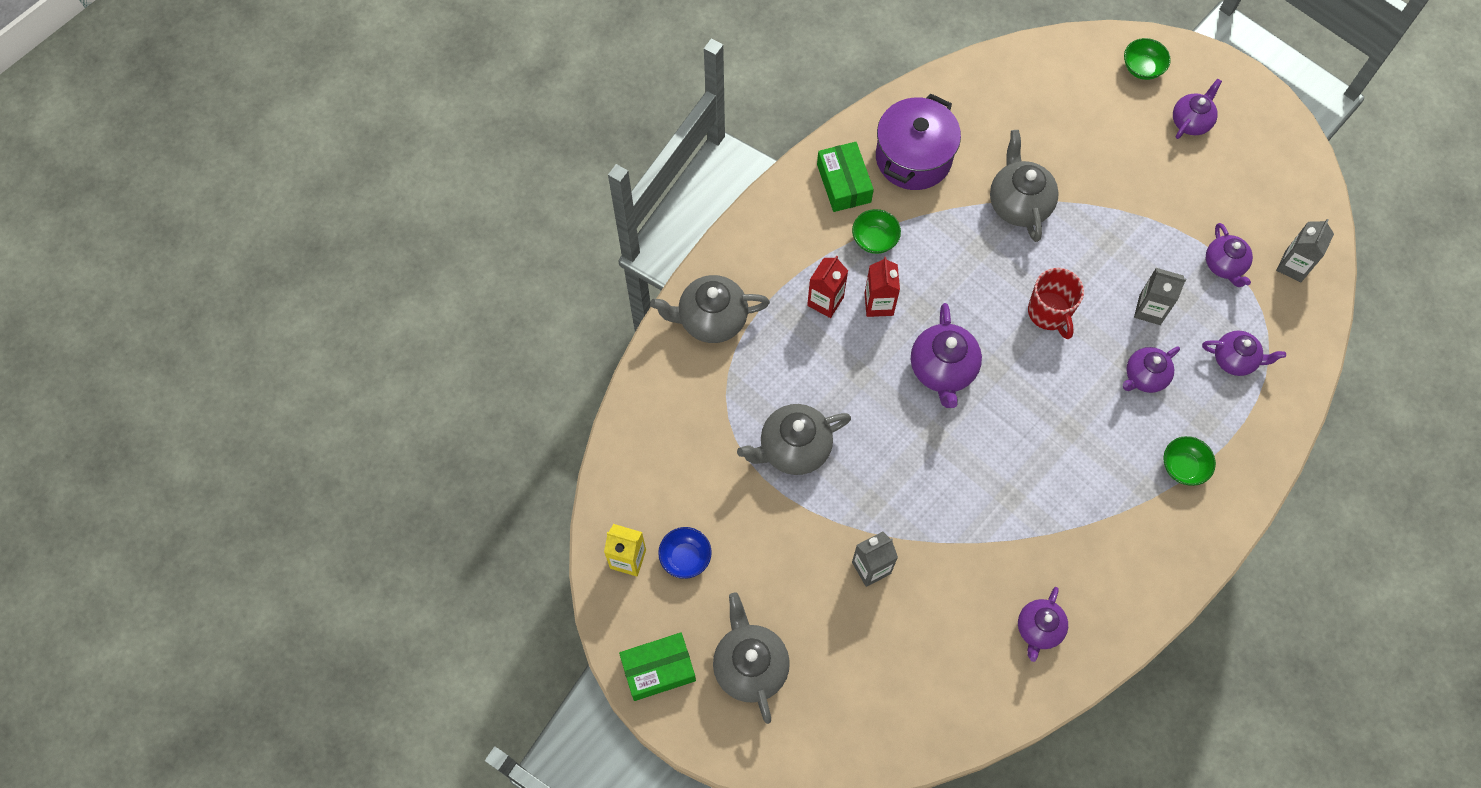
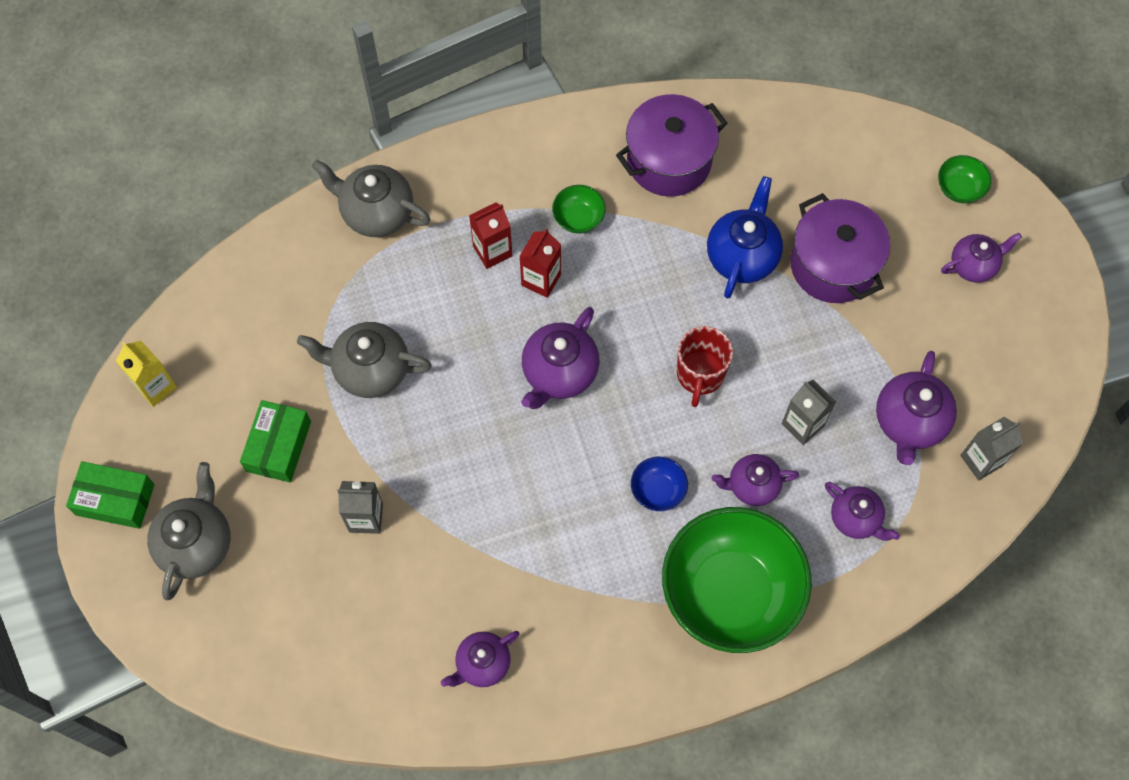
camera: 30 degrees right, 0 degrees up
blue bowl [658,527,712,579] -> blue bowl moved to [631,457,688,511]
green box [817,142,874,212] -> green box moved to [240,400,311,482]
grey teapot [990,130,1059,242] -> blue teapot [707,176,783,299]
green bowl [1164,436,1216,486] -> green bowl [662,507,812,653], size x2.49
purple teapot [1206,223,1253,287] -> purple teapot [876,351,957,465], size x1.51
none -> purple pot [791,193,890,303]

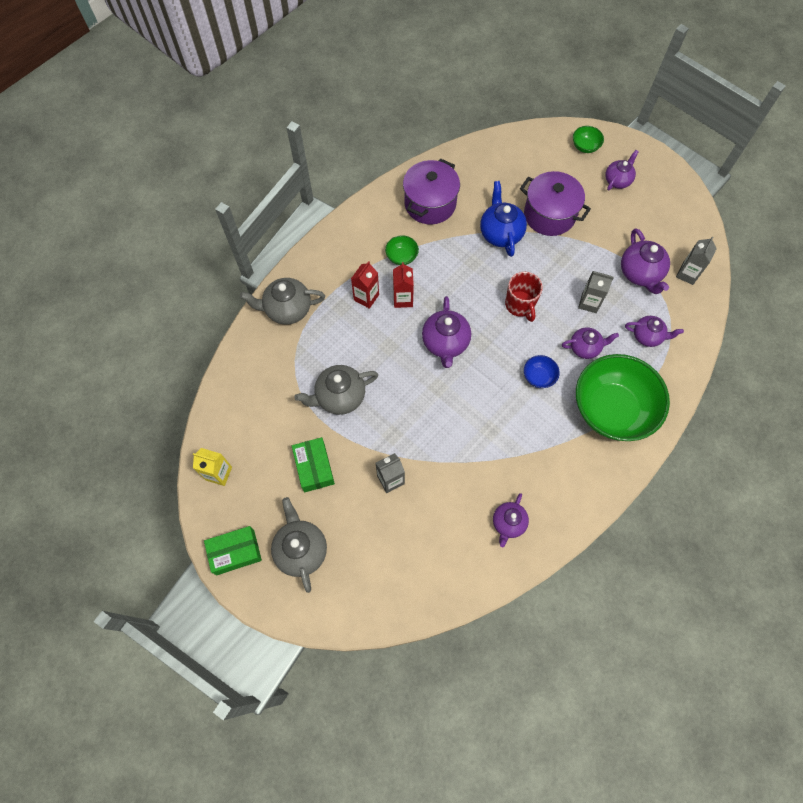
camera: 30 degrees left, 0 degrees up
purple teapot [712,454,799,506] -> purple teapot turned 150 degrees counterclockwise [562,327,619,359]

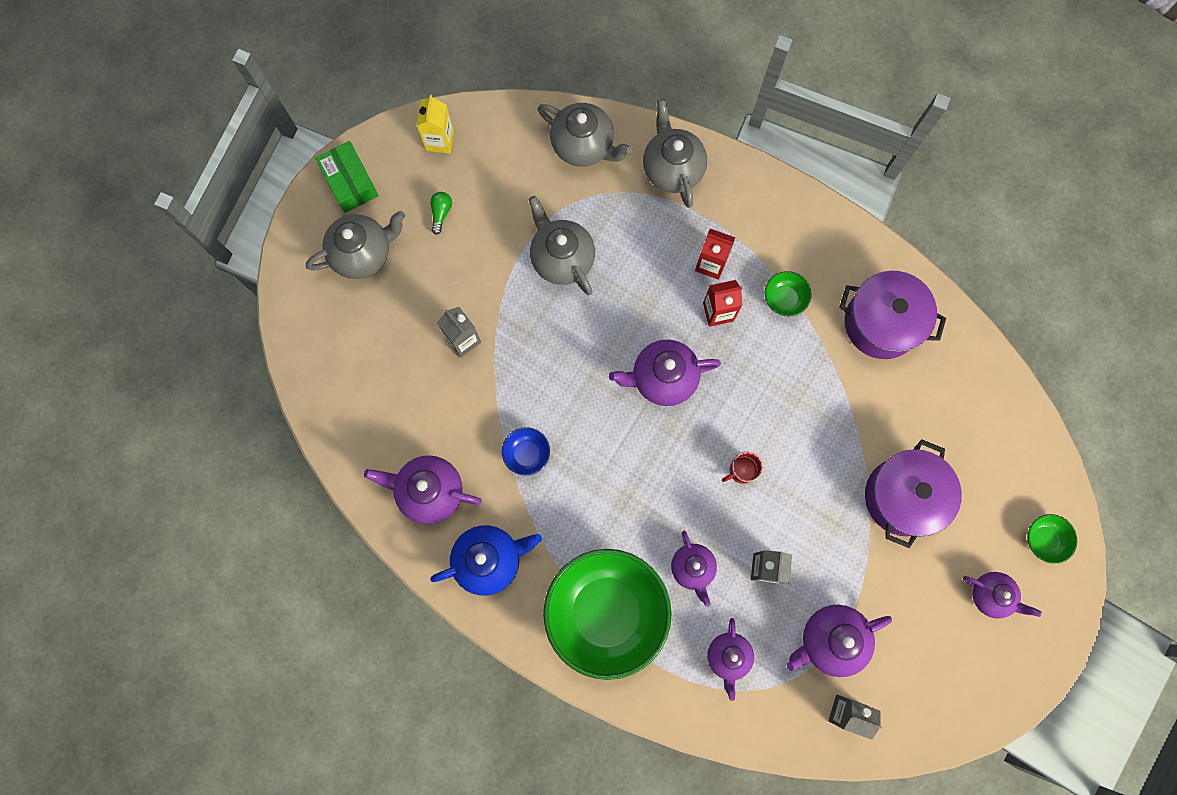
camera: 80 degrees right, 10 degrees up
green box [292,437,335,493] -> none
blue teapot [480,181,527,257] -> blue teapot moved to [430,525,542,596]
purple teapot [493,493,529,547] -> purple teapot [364,455,482,524], size x1.51
red mug [505,272,543,322] -> red mug [722,452,763,484], size x0.64
blue bowl [524,355,560,388] -> blue bowl moved to [502,427,550,476]
none -> green light bulb [430,192,452,235]
none -> grey teapot [538,103,632,167]

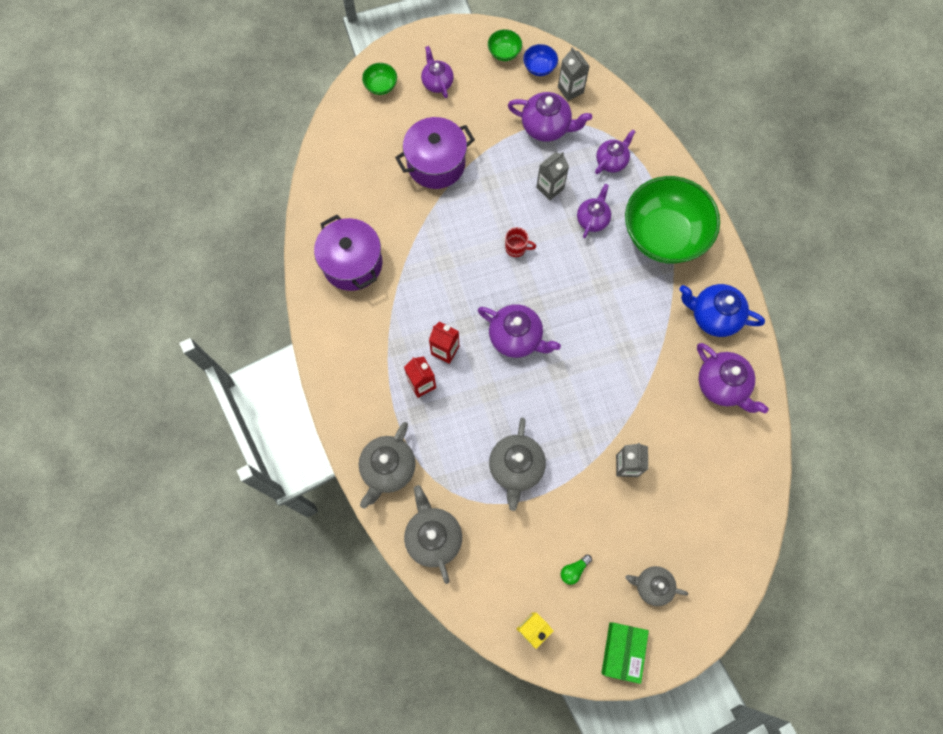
camera: 140 degrees left, 5 degrees down
grey teapot [306,211,405,279] -> grey teapot [625,566,688,606], size x0.66
blue bowl [502,427,550,476] -> blue bowl moved to [523,44,558,76]
green bowl [765,271,812,317] -> green bowl moved to [488,29,522,61]

